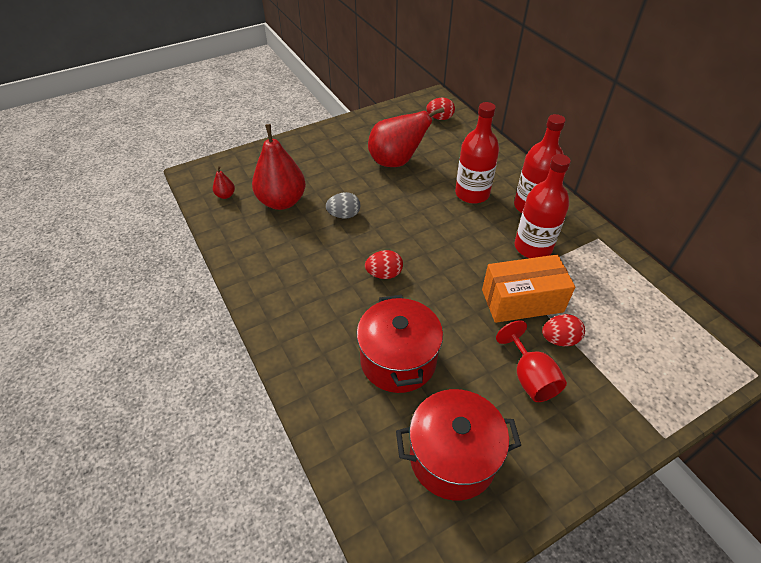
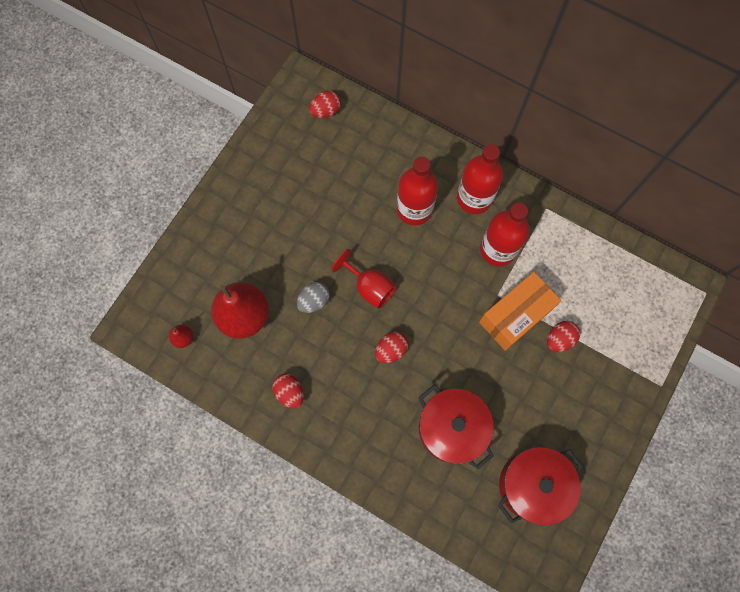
camera: 30 degrees left, 25 degrees up
red pear [368,107,444,167] -> none
red goblet [496,320,567,402] -> red goblet moved to [332,249,397,309]
none -> red egg [272,374,304,408]

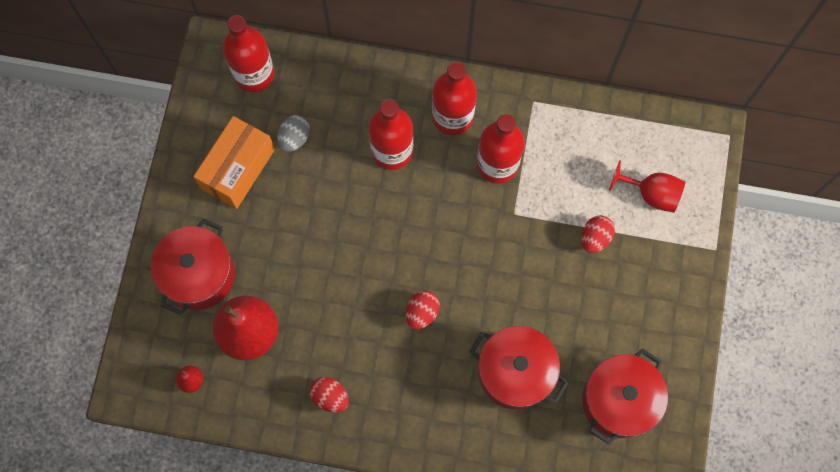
camera: 20 degrees left, 0 degrees up
grey egg [297,282,330,313] -> grey egg moved to [277,115,310,152]
red egg [309,91,341,118] -> red bottle [223,15,274,92]
red goblet [332,249,397,309] -> red goblet moved to [609,160,685,213]
orange box [479,272,562,351] -> orange box moved to [193,116,275,209]
none -> red pot [151,219,235,315]

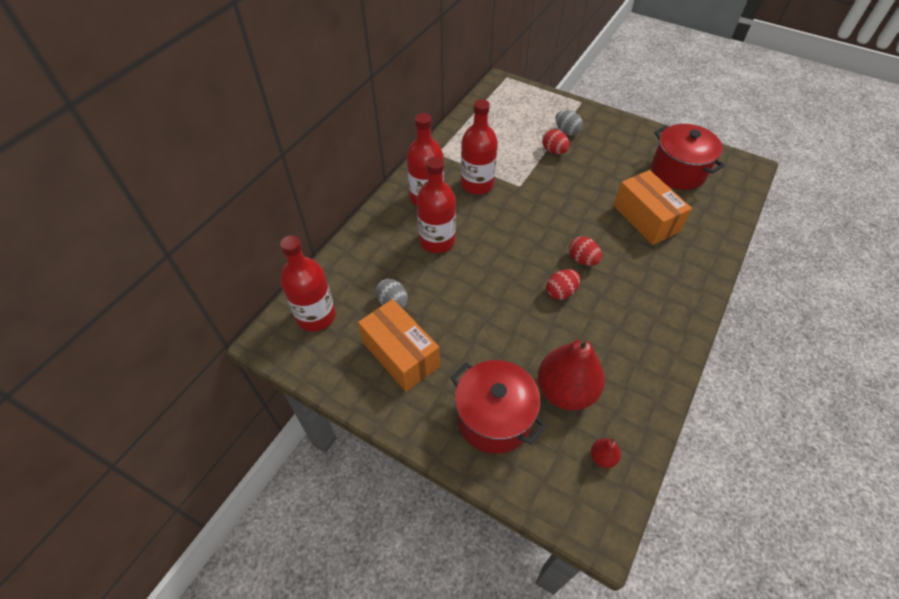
camera: 70 degrees left, 20 degrees down
red egg [310,377,349,413] -> red egg moved to [546,269,580,300]
red pot [470,326,568,410] -> orange box [614,170,692,245]
red goblet [609,160,685,213] -> none
none -> grey egg [555,110,583,135]

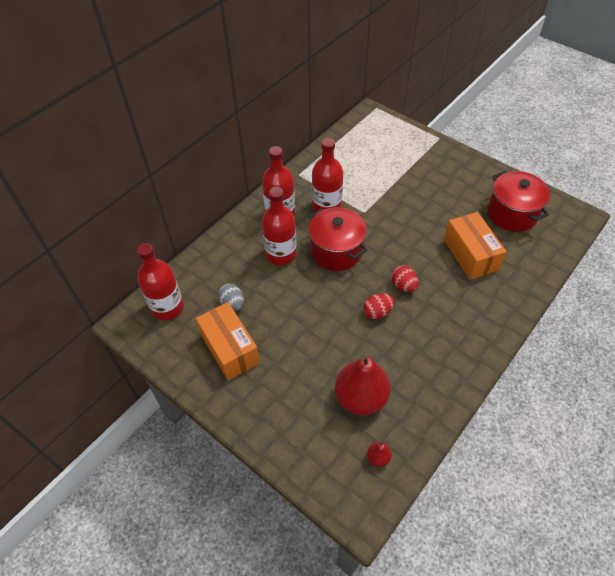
camera: 10 degrees right, 0 degrees up
red pot [450,360,546,454] -> red pot moved to [309,207,368,271]
red egg [542,129,570,154] -> none
grey egg [555,110,583,135] -> none

